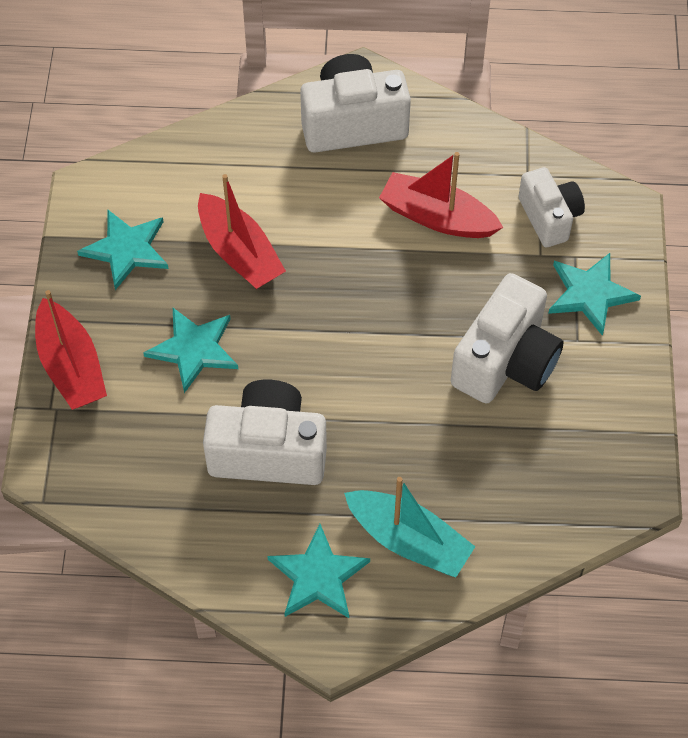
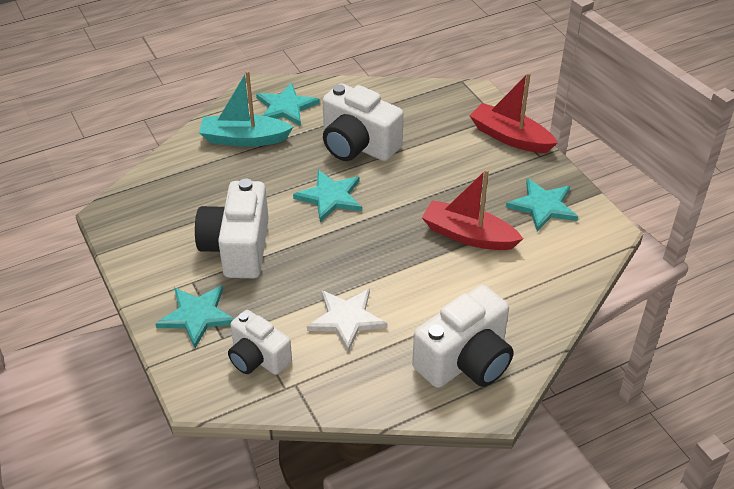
camera: 150 degrees right, 15 degrees down
turquoise star [143,308,238,393] -> turquoise star moved to [293,170,362,222]
white camera [203,379,327,485] -> white camera turned 60 degrees clockwise [322,83,403,161]
red boat [379,152,504,238] -> white star [307,289,387,352]

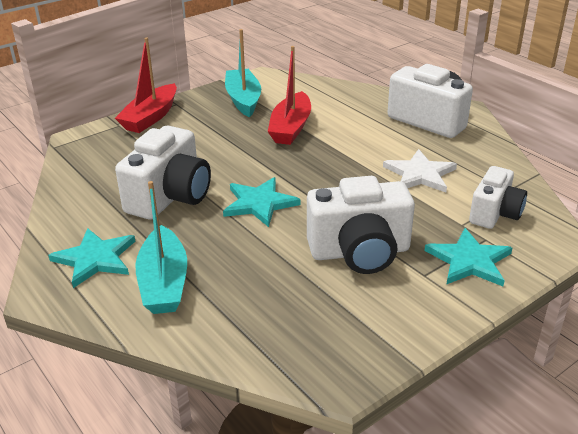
camera: 100 degrees left, 10 degrees down
turquoise star [506,178,578,232] -> turquoise boat [225,29,261,117]

